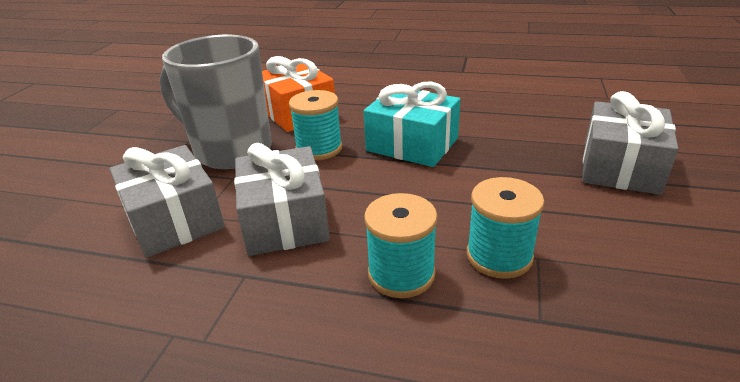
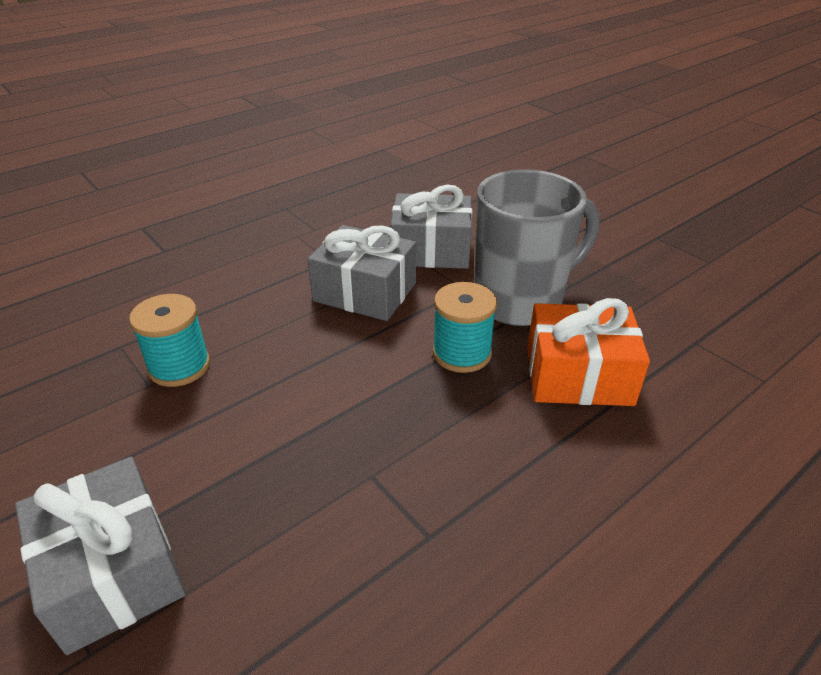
camera: 125 degrees right, 5 degrees up
turquoise gift [363,82,460,167] -> none
turquoise spool [364,193,438,298] -> none

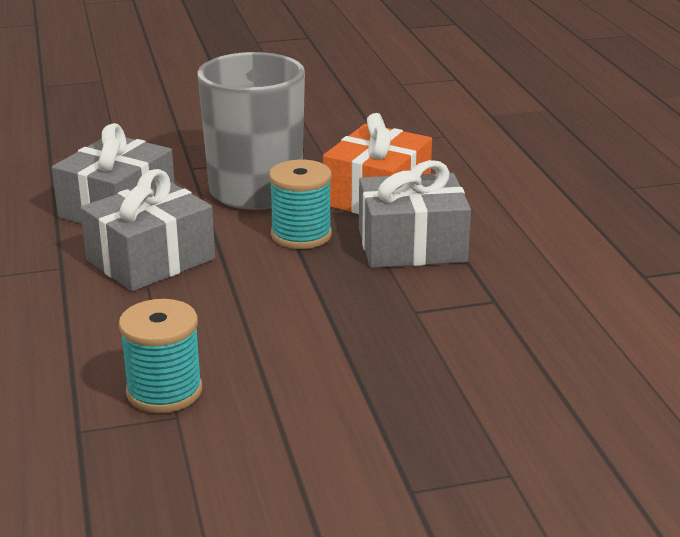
camera: 65 degrees left, 10 degrees down
grey gift [15,457,186,655] -> grey gift moved to [359,160,471,268]

